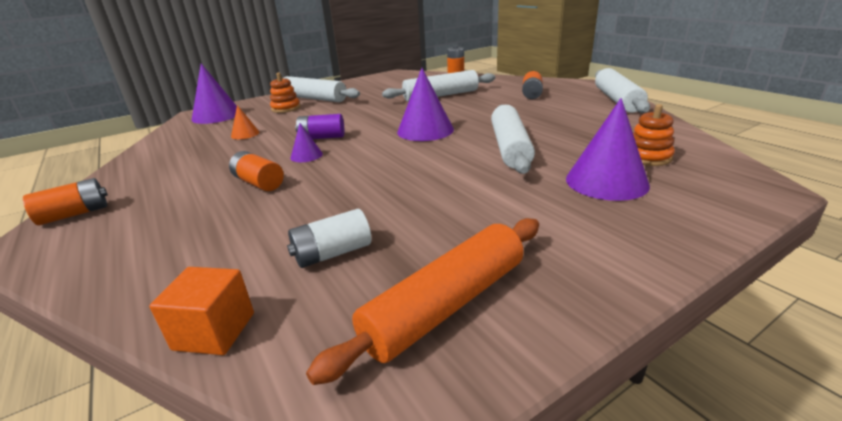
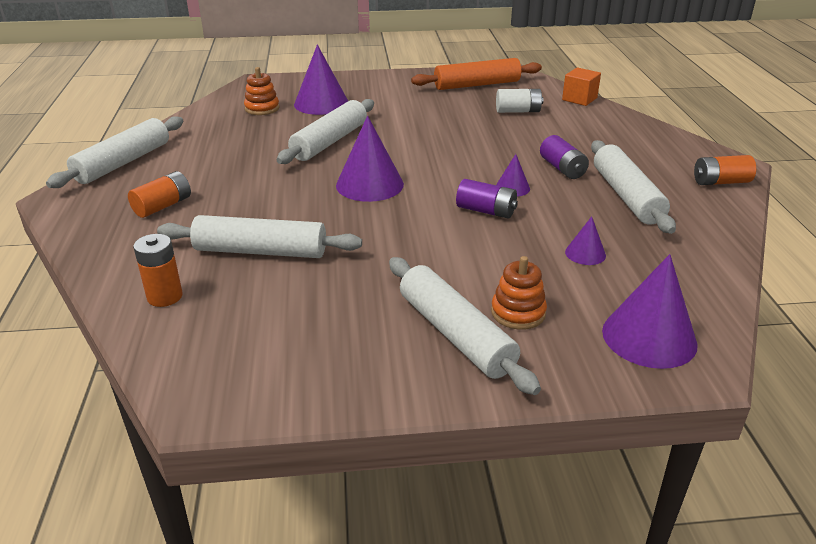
camera: 155 degrees left, 5 degrees up
orange battery [229,151,284,191] -> purple battery [540,135,589,179]
orange cone [231,105,260,139] -> purple cone [565,216,606,265]
none -> white rolling pin [591,140,676,234]

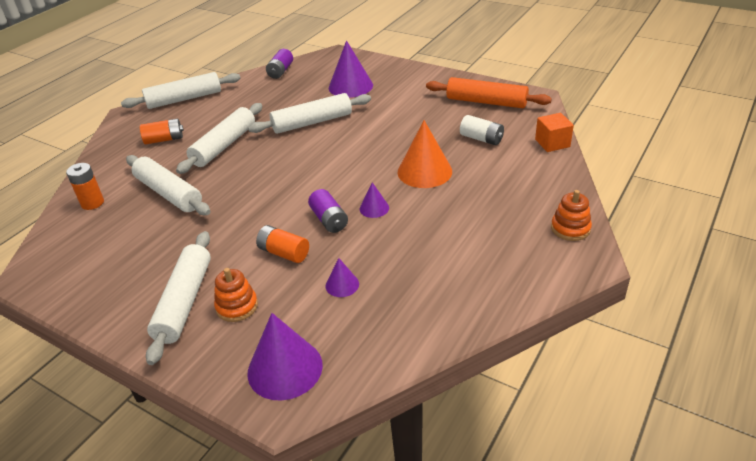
camera: 40 degrees right, 5 degrees up
orange stacking toy [244,67,279,115] -> orange stacking toy moved to [551,190,592,241]
purple cone [336,116,404,202] -> none
purple battery [540,135,589,179] -> purple battery moved to [266,49,293,79]
white rolling pin [591,140,676,234] -> white rolling pin moved to [176,103,262,174]
orange battery [694,155,756,185] -> orange battery moved to [256,225,309,263]
none -> orange cone [397,120,452,188]

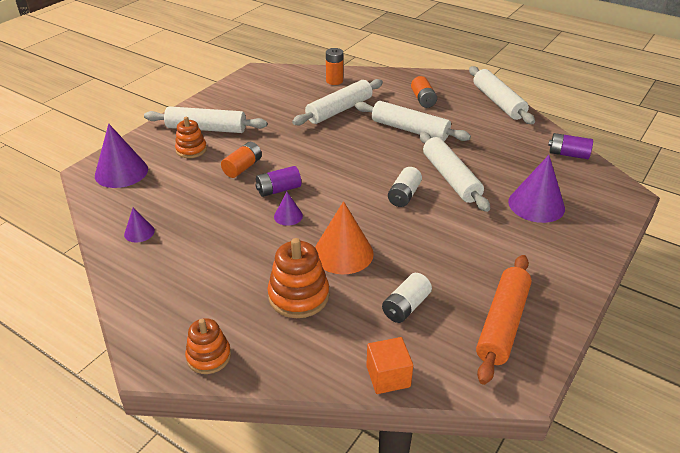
camera: 90 degrees right, 0 degrees up
purple cone [325,258,359,297] -> purple cone moved to [124,208,155,242]
none -> orange stacking toy [267,238,329,318]
none -> white battery [388,167,422,207]

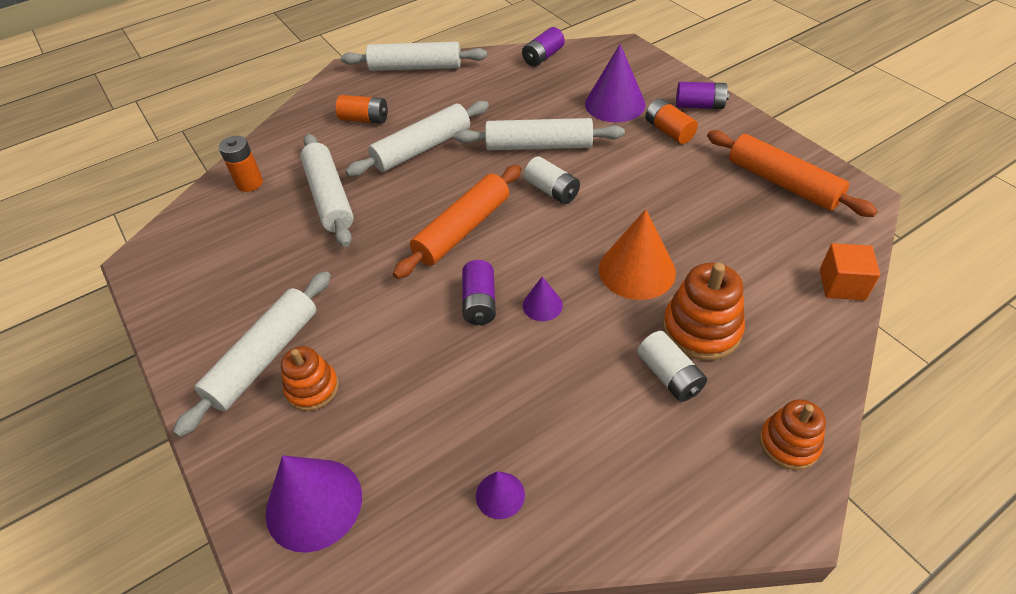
camera: 65 degrees left, 10 degrees up
orange battery [221,142,262,178] -> orange battery moved to [645,99,698,144]
white battery [382,273,432,323] -> white battery moved to [637,331,707,402]
none -> orange rolling pin [393,165,521,279]
none -> purple battery [676,82,729,109]

